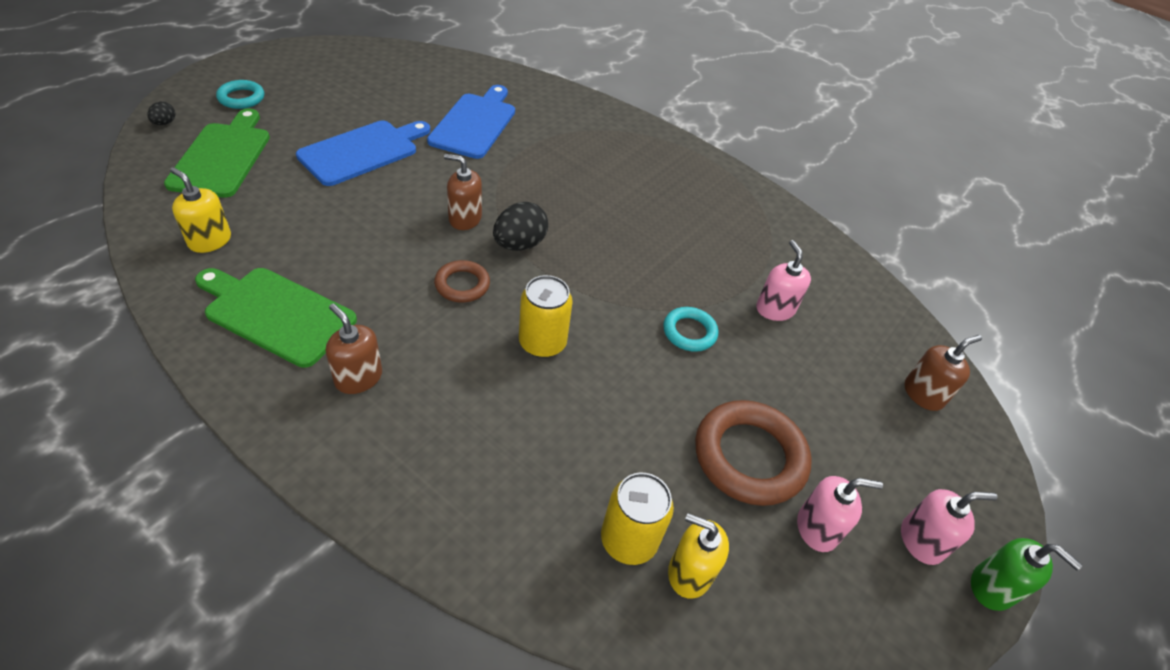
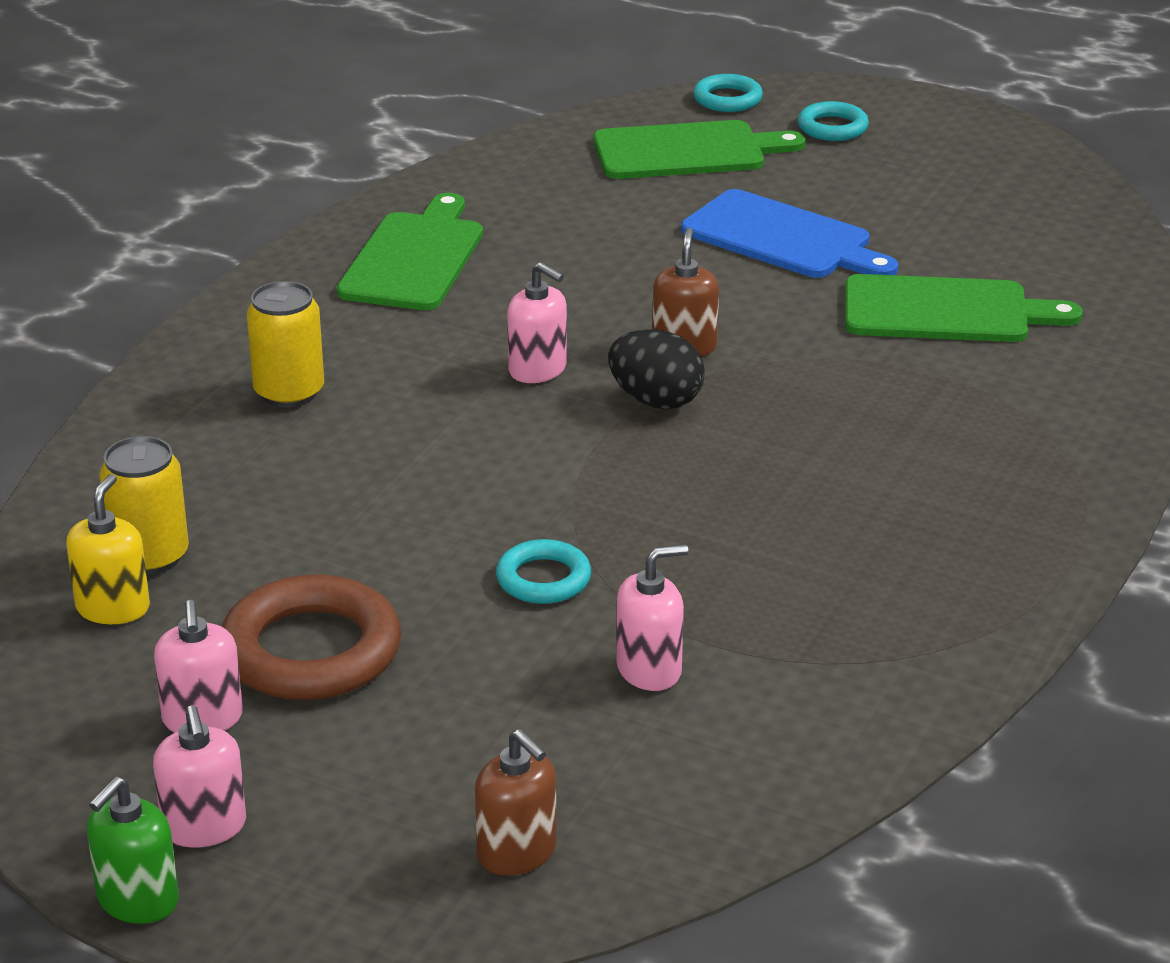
camera: 85 degrees right, 15 degrees down
black egg [147,102,175,125] -> turquoise ring [693,74,763,112]
yellow soap dispenser [170,167,231,253] -> none
brown soap dispenser [326,304,382,394] -> none
blue cutting board [427,85,515,159] -> green cutting board [845,274,1083,342]
brown ring [434,260,490,302] -> pink soap dispenser [507,262,567,383]
yellow can [519,275,573,358] -> yellow can moved to [247,281,324,408]

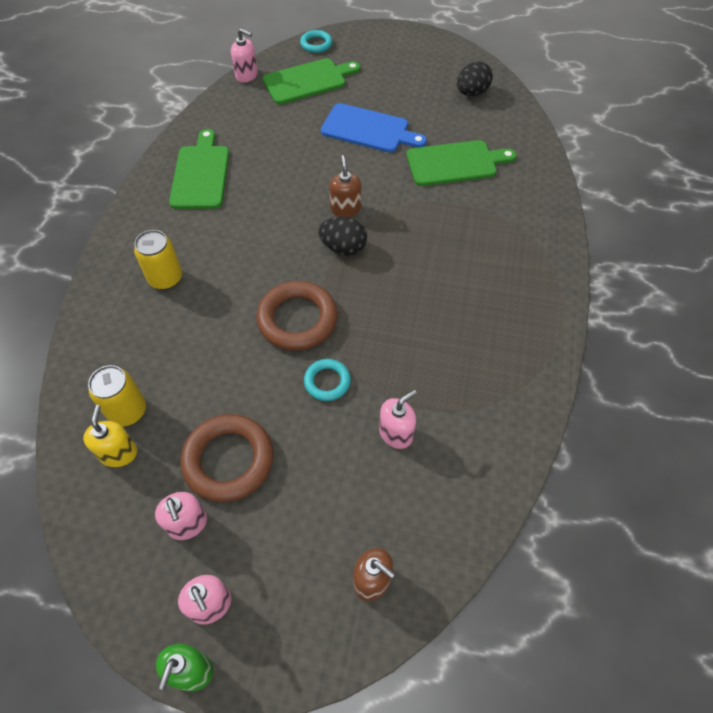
camera: 15 degrees left, 25 degrees up
pink soap dispenser [507,262,567,383] -> pink soap dispenser moved to [231,29,258,83]
turquoise ring [798,101,869,141] -> none
none -> brown ring [256,281,338,351]
none -> black egg [457,61,493,96]

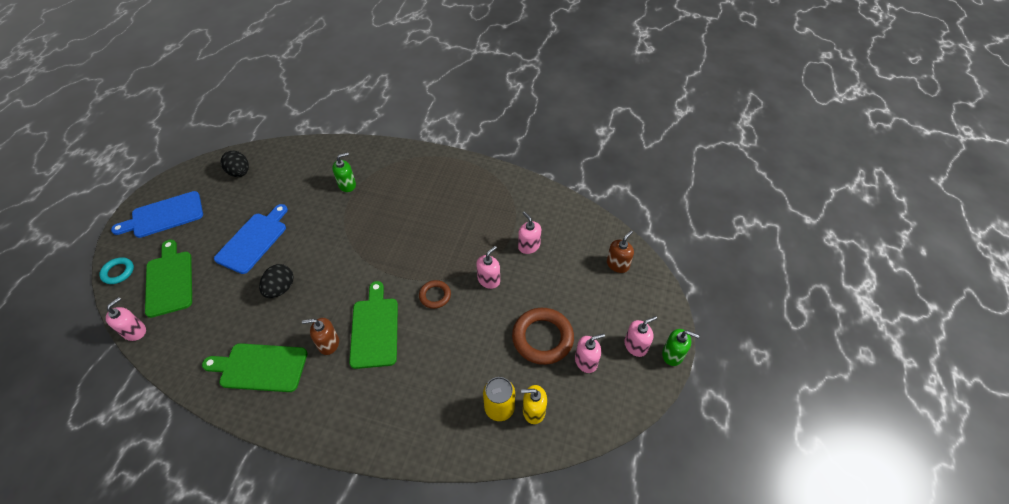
camera: 85 degrees left, 5 degrees down
yellow can [134,230,182,290] -> none
brown ring [256,281,338,351] -> brown ring [419,280,451,309], size x0.55
turquoise ring [304,359,351,401] -> pink soap dispenser [476,246,500,289]
black egg [318,217,367,256] -> black egg moved to [259,264,294,298]
brown soap dispenser [329,155,361,217] -> brown soap dispenser moved to [302,318,339,355]
green cutting board [407,140,517,186] -> green cutting board moved to [349,281,398,369]
none -> blue cutting board [111,191,203,238]
none -> green soap dispenser [332,153,356,192]

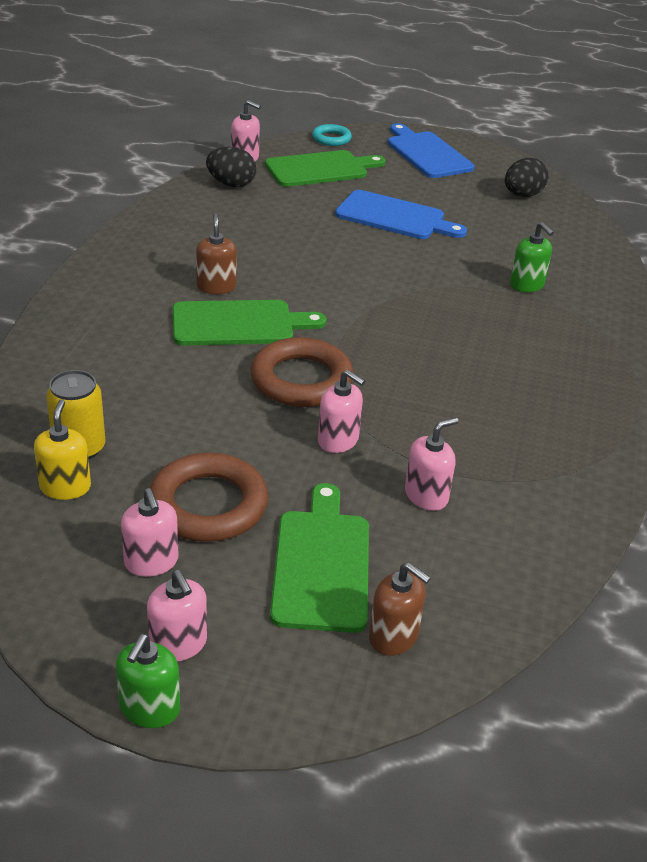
camera: 85 degrees right, 15 degrees down
green cutting board [202,343,307,392] -> green cutting board moved to [270,483,369,633]
black egg [259,264,294,298] -> black egg moved to [206,147,256,187]
brown ring [419,280,451,309] -> brown ring [251,337,354,407], size x1.82

